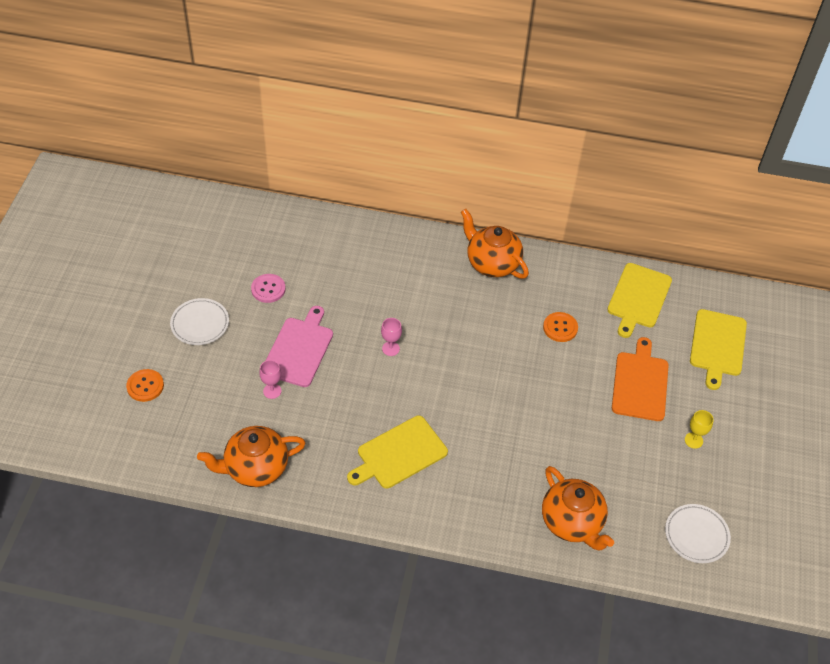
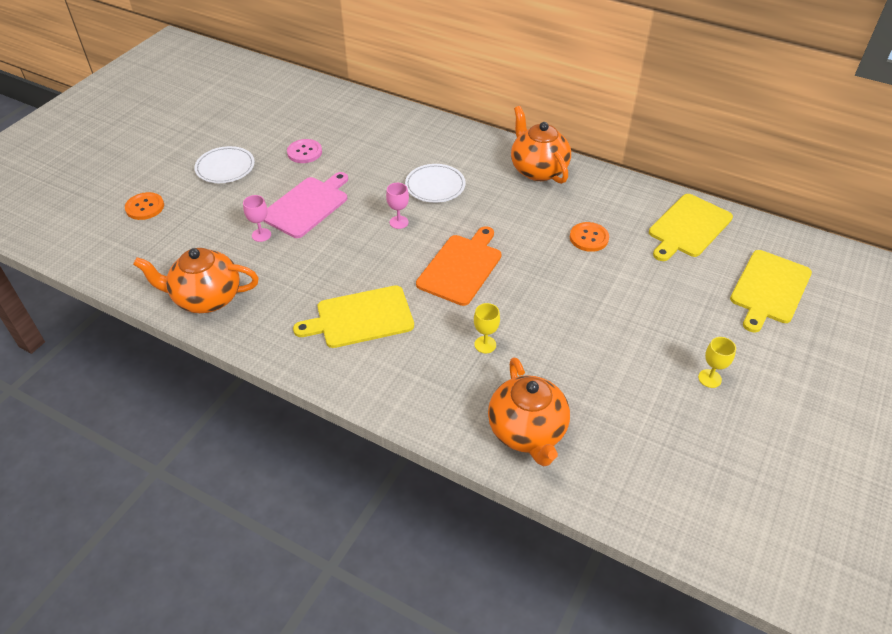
camera: 20 degrees right, 5 degrees down
orange cutting board [612,337,669,421] -> orange cutting board moved to [416,226,502,306]
white plate [665,504,731,563] -> white plate moved to [405,164,466,203]
none -> yellow goblet [474,303,500,353]

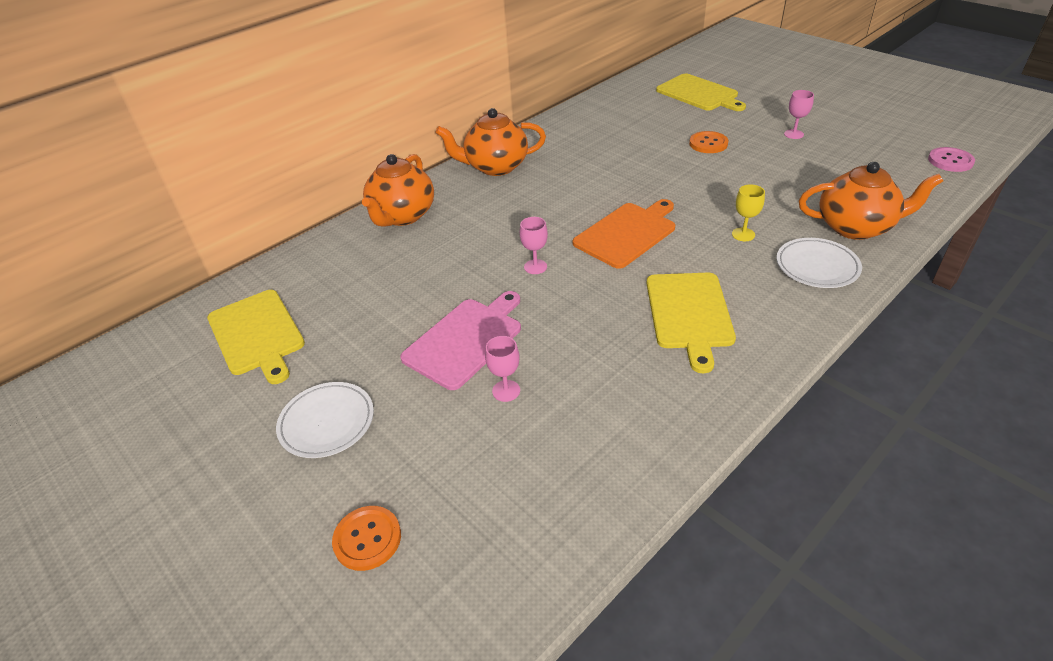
camera: 70 degrees left, 5 degrees down
orange teapot [133,248,259,313] -> orange teapot moved to [362,154,434,226]
pink cutting board [263,172,348,238] -> pink cutting board turned 75 degrees clockwise [400,291,521,390]
pink button [287,139,322,163] -> pink button moved to [928,147,975,172]
white plate [405,164,466,203] -> white plate moved to [776,238,862,288]
orange cutting board [416,226,502,306] -> orange cutting board turned 90 degrees clockwise [573,199,675,269]
orange button [570,222,609,252] -> orange button moved to [689,131,728,153]
yellow cutting board [649,194,733,261] -> yellow cutting board moved to [207,290,305,384]
yellow goblet [698,337,736,388] -> pink goblet [784,90,814,139]

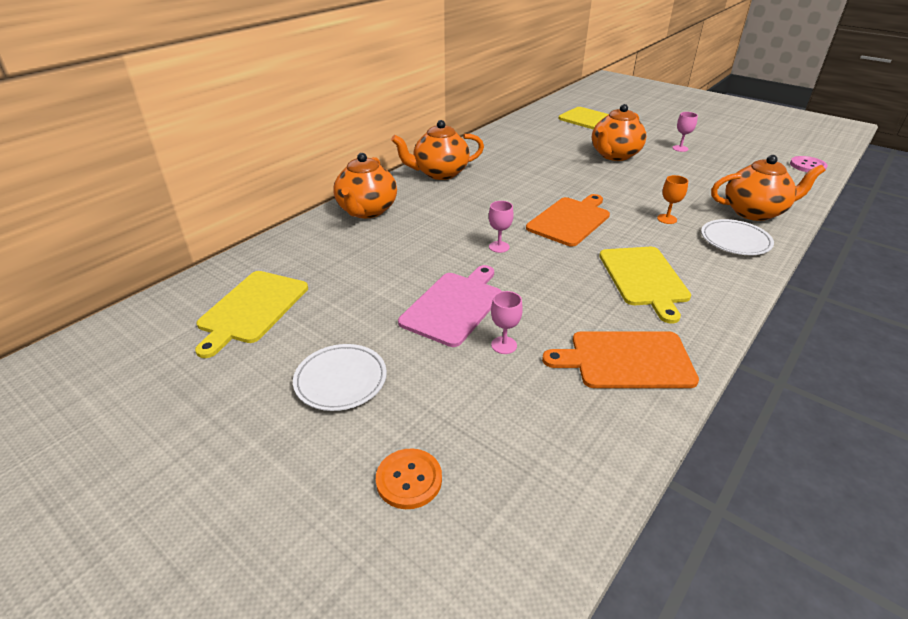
camera: 10 degrees left, 5 degrees down
yellow cutting board [207,290,305,384] -> yellow cutting board turned 60 degrees clockwise [195,271,308,358]
orange button [689,131,728,153] -> orange teapot [592,104,646,161]
yellow goblet [732,184,765,241] -> orange goblet [657,175,688,224]
none -> orange cutting board [542,331,699,388]

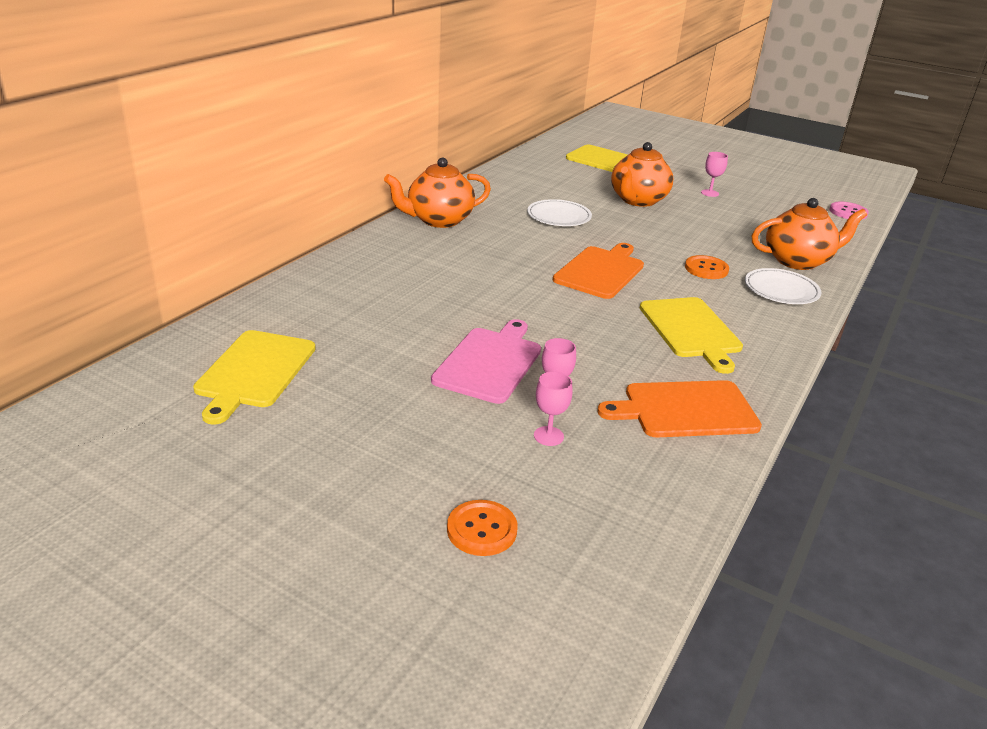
camera: 10 degrees left, 5 degrees down
white plate [293,344,387,411] -> white plate moved to [527,199,592,226]
orange teapot [333,153,397,218] -> none
pink goblet [489,201,514,253] -> pink goblet moved to [534,371,573,446]
orange goblet [657,175,688,224] -> orange button [685,255,729,279]

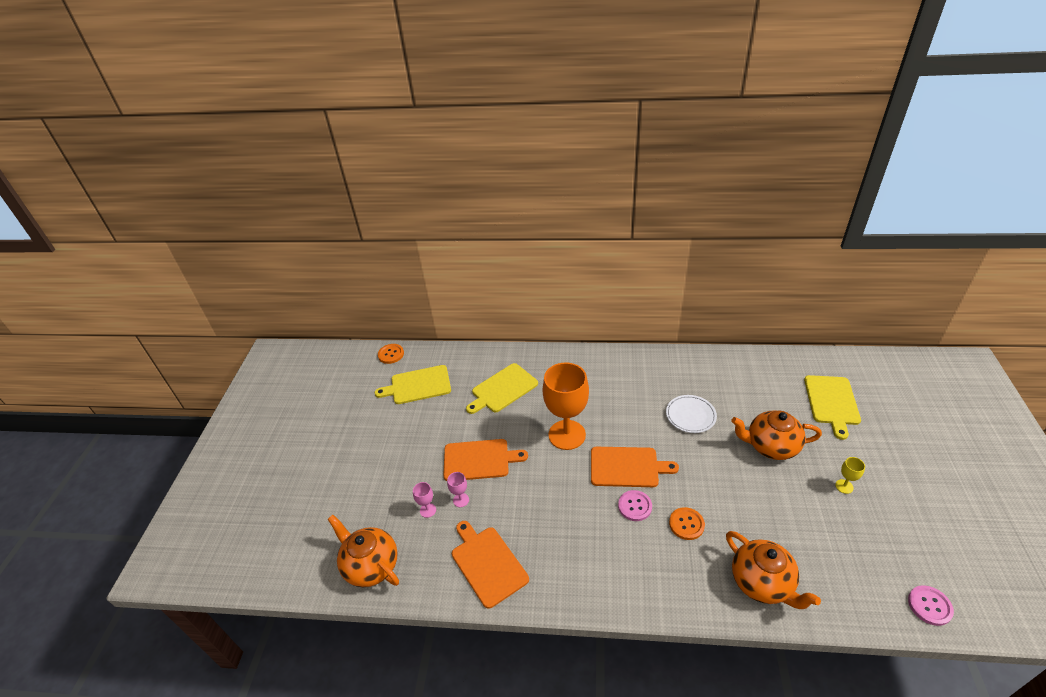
camera: 70 degrees right, 10 degrees up
orange teapot [384,157,491,228] -> orange teapot moved to [328,515,399,587]
pink cutting board [431,319,541,404] -> orange cutting board [443,439,528,481]
orange button [447,500,518,556] -> orange button moved to [378,344,404,364]
yellow cutting board [640,297,743,374] -> yellow cutting board moved to [466,363,538,414]
pink goblet [701,152,728,197] -> yellow goblet [835,457,865,494]
white plate [745,268,822,304] -> none
none -> orange goblet [542,362,589,450]
none -> pink button [618,490,652,521]

